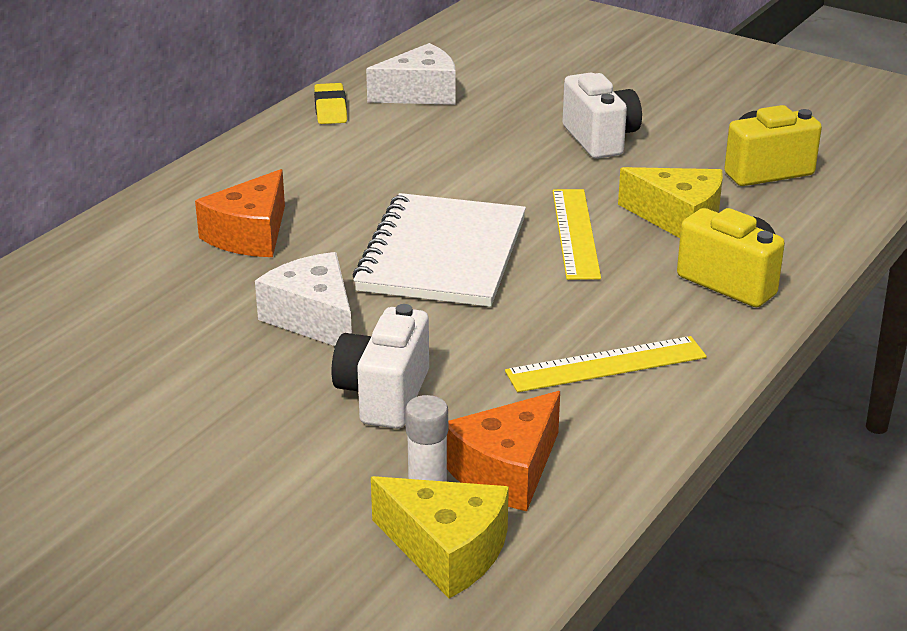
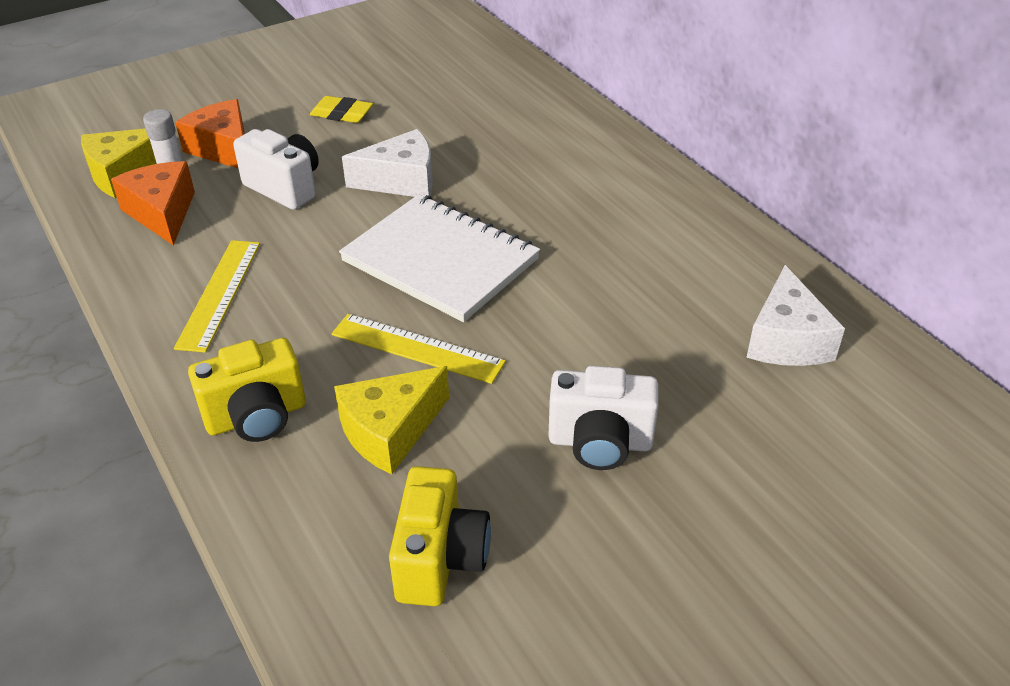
camera: 115 degrees right, 10 degrees up
orange cheese [195,169,285,257] -> orange cheese moved to [175,99,245,168]
yellow eraser [314,83,347,124] -> yellow eraser moved to [310,96,373,123]

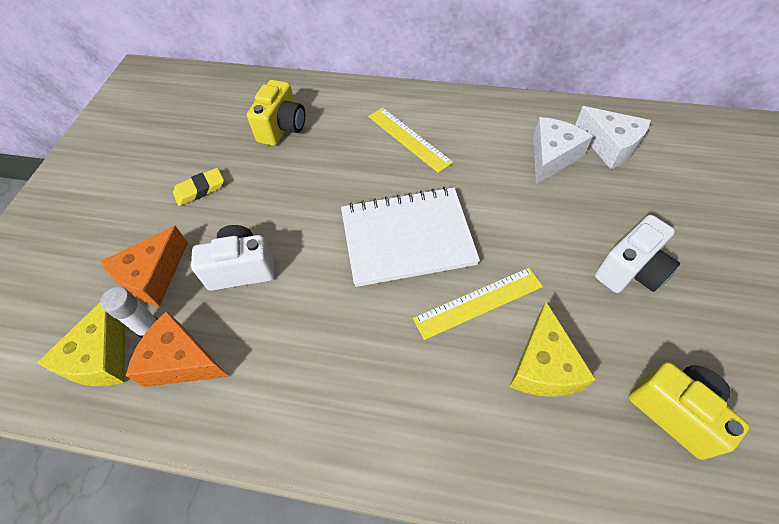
camera: 45 degrees left, 15 degrees up
yellow ruler [174,240,260,353] -> yellow ruler moved to [368,108,453,173]
orange cheese [175,99,245,168] -> orange cheese turned 60 degrees counterclockwise [101,226,188,306]
yellow camera [188,338,306,442] -> yellow camera moved to [247,80,305,146]
white cheese [342,129,433,197] -> white cheese moved to [533,117,593,185]

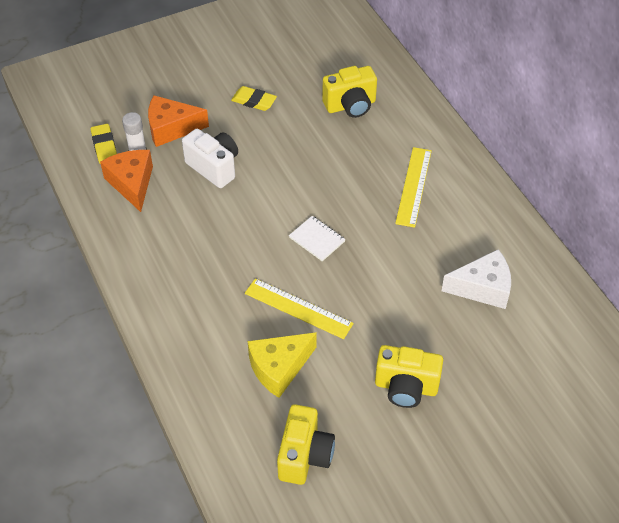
camera: 50 degrees right, 5 degrees down
yellow cheese [37,303,125,386] -> yellow eraser [91,124,117,163]
white notebook [341,187,480,287] -> white notebook [289,216,346,261], size x0.43
white cheese [575,106,651,169] -> none
white camera [595,215,680,293] -> yellow camera [375,345,443,408]

